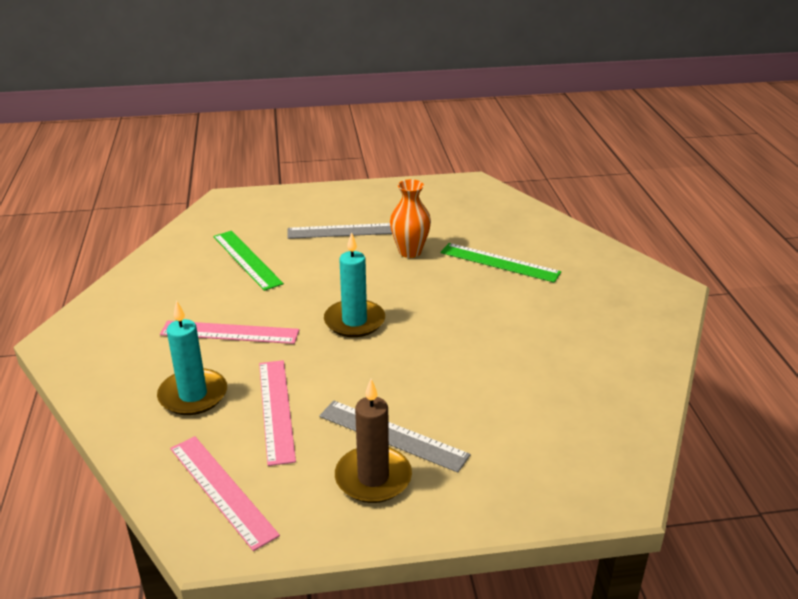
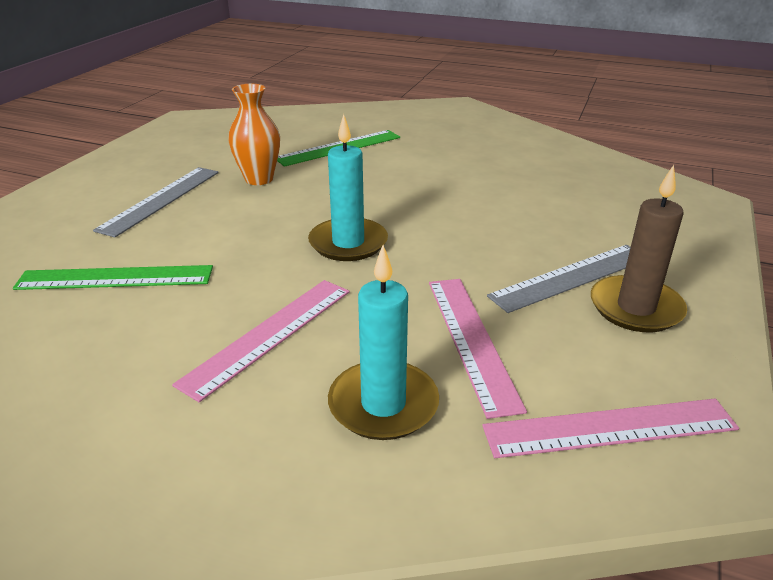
camera: 60 degrees left, 0 degrees up
pink ruler [259,360,296,466] -> pink ruler turned 60 degrees clockwise [429,279,527,419]

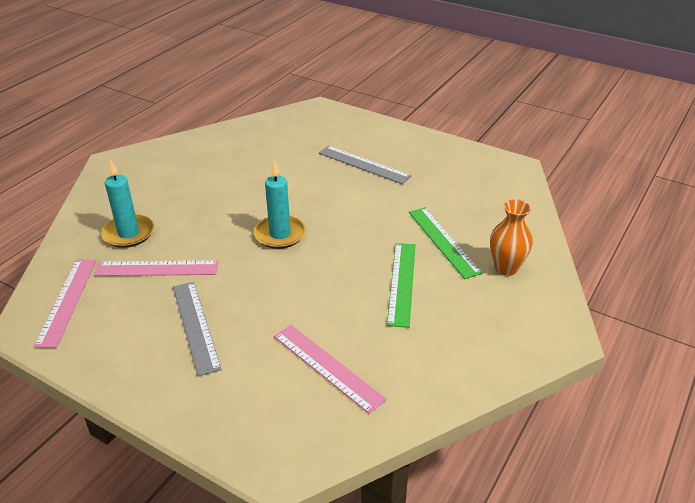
camera: 100 degrees right, 5 degrees up
green ruler [13,265,213,290] -> green ruler moved to [387,243,415,328]
pink ruler [172,280,350,402] -> pink ruler moved to [274,325,387,414]
orange vase [228,84,280,185] -> orange vase moved to [490,199,533,276]
brown candle [591,165,687,332] -> none

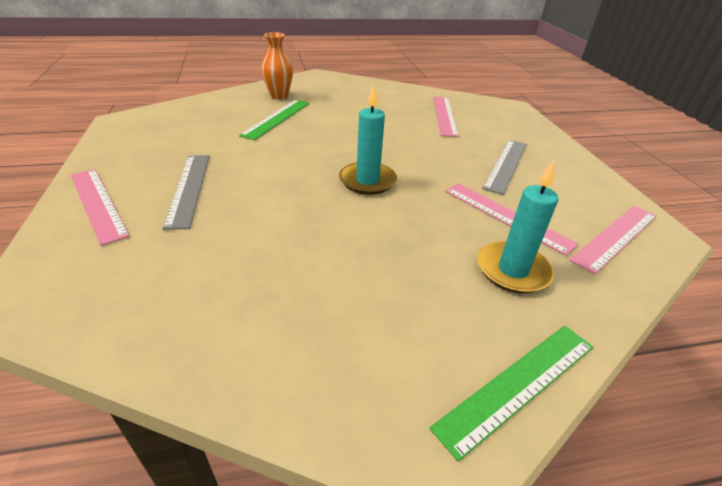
camera: 135 degrees left, 0 degrees up
green ruler [387,243,415,328] -> green ruler moved to [430,326,593,462]
none -> pink ruler [70,169,130,246]

